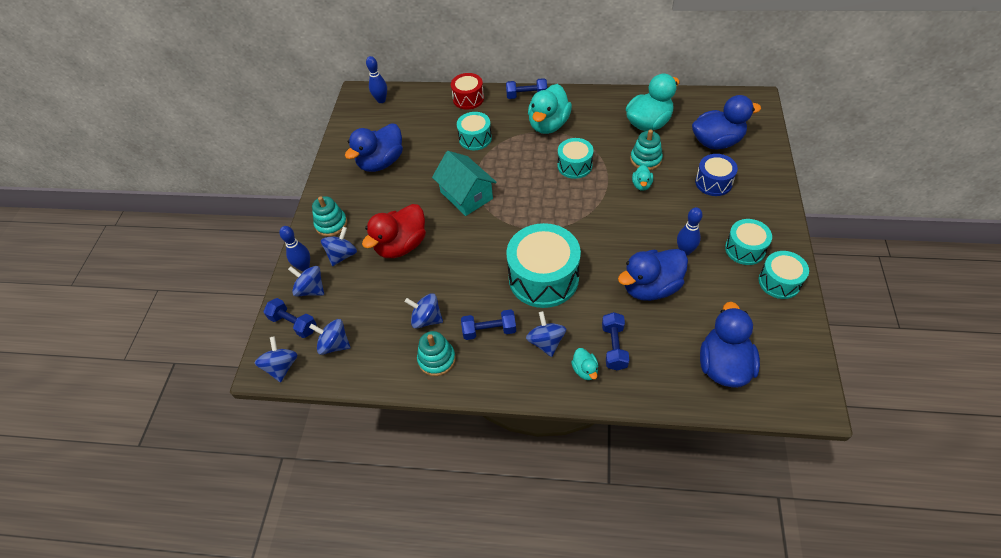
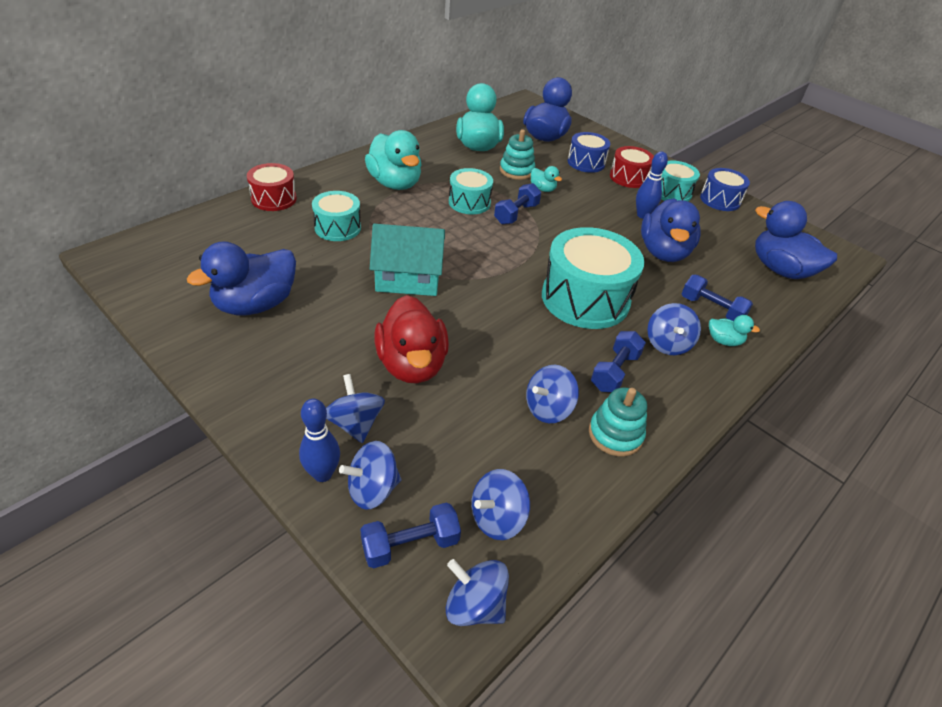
camera: 60 degrees left, 10 degrees down
turquoise stacking toy [312,196,347,237] -> none
blue duck [345,124,403,172] -> blue duck turned 60 degrees clockwise [187,242,296,315]
blue bowling pin [366,56,387,103] -> none
blue dumbbell [506,78,547,99] -> blue dumbbell moved to [494,183,541,225]
blue spinning top [526,311,566,357] -> blue spinning top turned 105 degrees counterclockwise [647,303,701,355]
turquoise drum [759,251,809,299] -> blue drum [700,168,750,211]
none -> red drum [610,146,654,188]

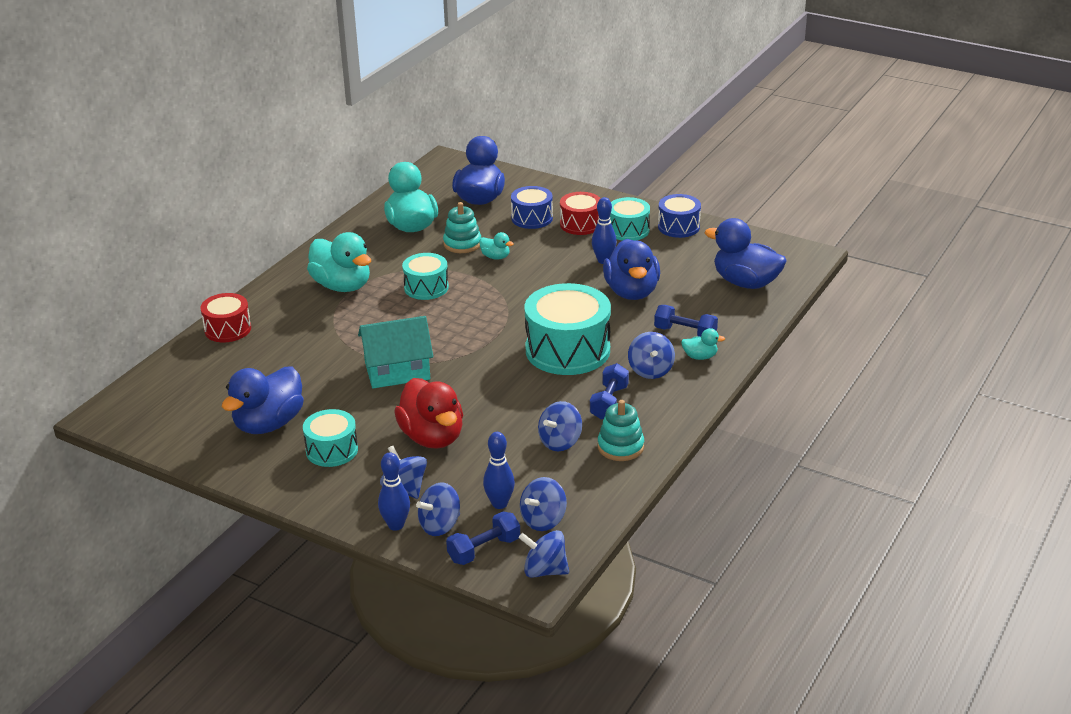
camera: 10 degrees left, 10 degrees down
turquoise drum [312,191,361,241] -> turquoise drum moved to [303,409,358,467]
blue dumbbell [494,183,541,225] -> none
none -> blue bowling pin [483,432,515,509]

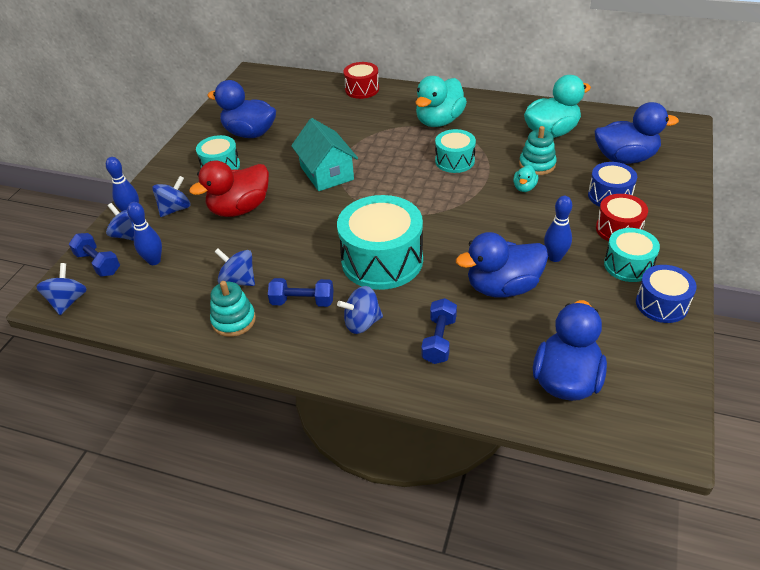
camera: 80 degrees right, 10 degrees up
blue spinning top [520,477,567,531] -> none
turquoise duck [681,328,725,360] -> none

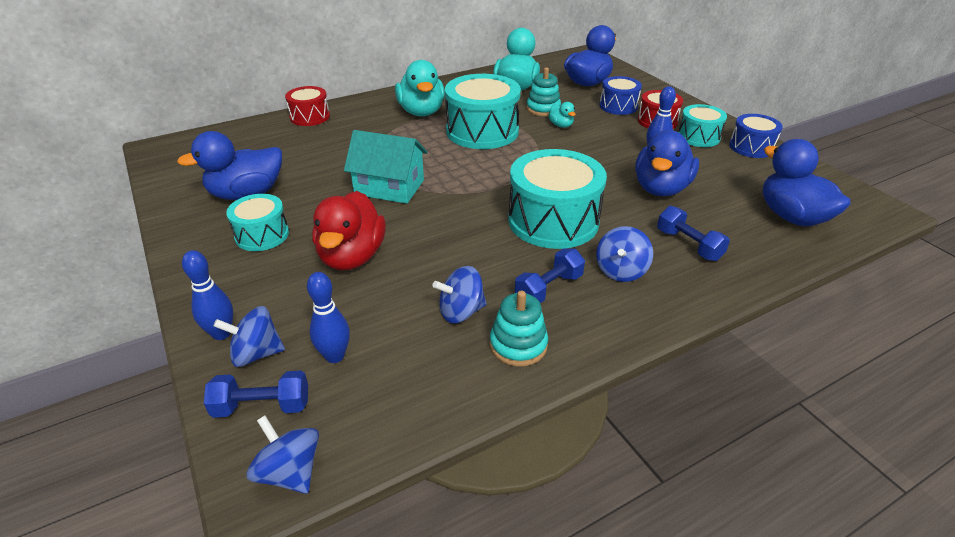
camera: 50 degrees left, 5 degrees down
blue spinning top [152,176,191,217] -> none
turquoise drum [435,129,476,173] -> turquoise drum [445,74,521,149], size x1.79

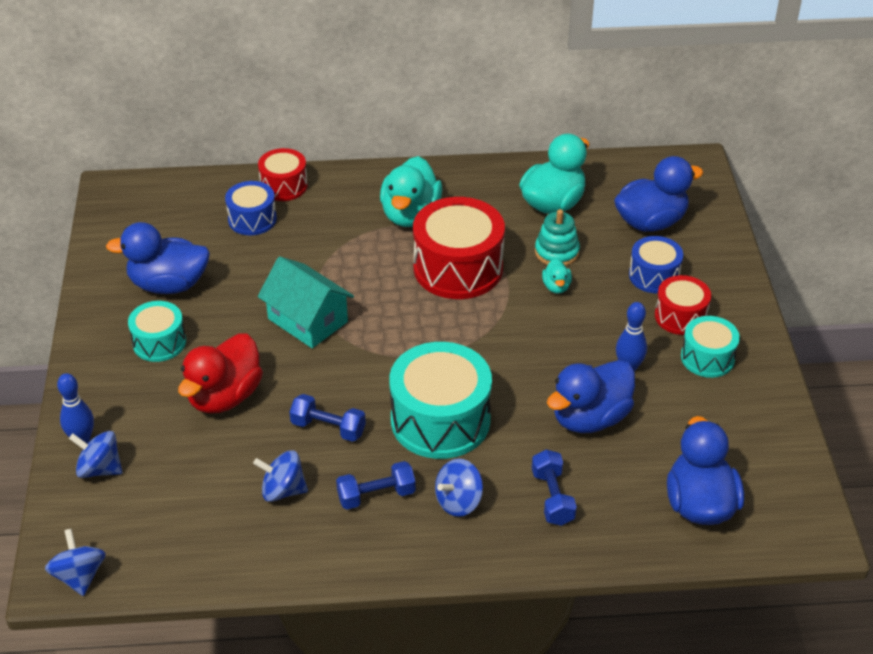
camera: 25 degrees right, 5 degrees up
blue dumbbell [204,370,308,418] -> blue dumbbell moved to [290,394,366,442]
blue bowling pin [307,272,350,363] -> none
turquoise drum [445,74,521,149] -> red drum [413,197,505,299]
turquoise stacking toy [490,291,548,367] -> none
blue drum [729,114,783,158] -> blue drum moved to [225,181,277,235]

